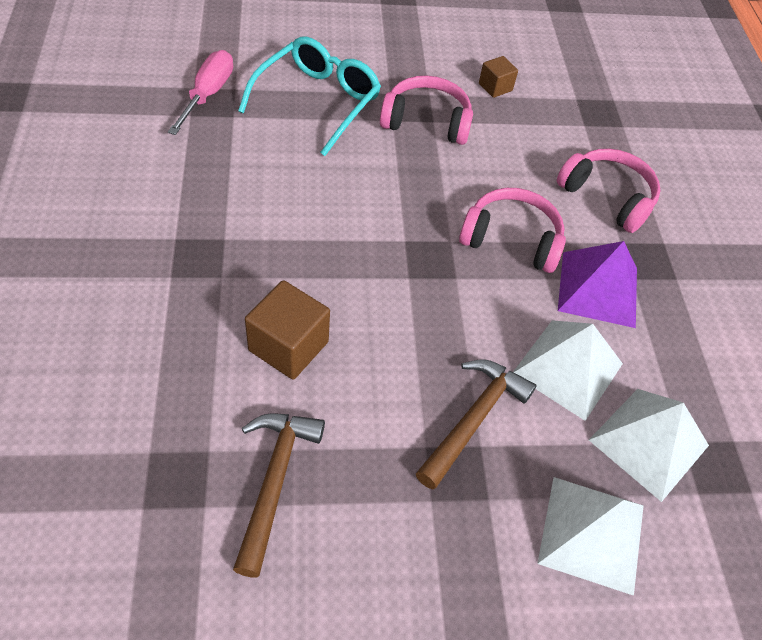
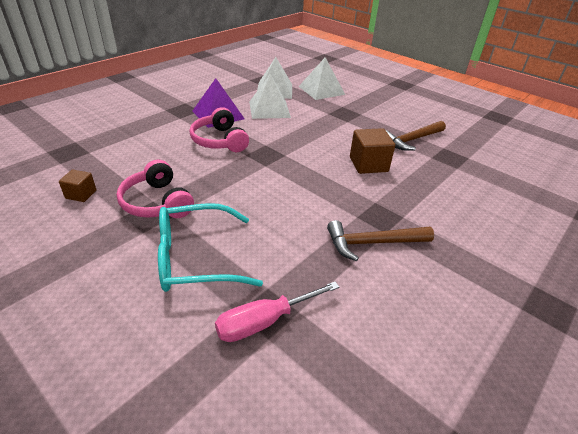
camera: 130 degrees left, 15 degrees down
brown hammer [416,360,537,489] -> brown hammer moved to [327,220,434,261]
pink headphones [557,148,661,233] -> none

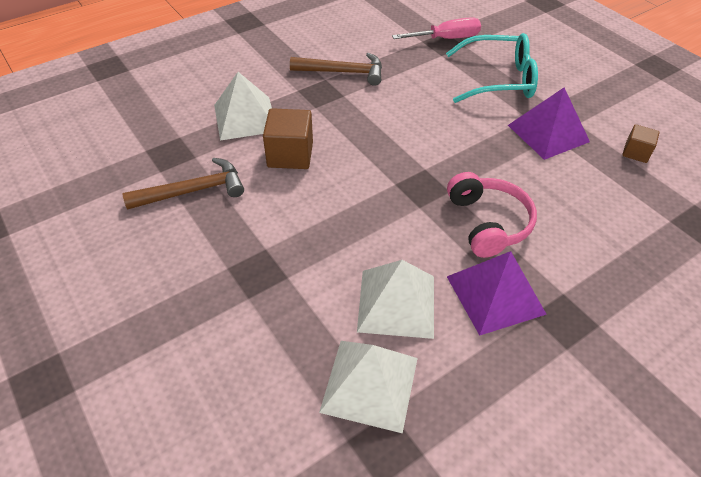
camera: 165 degrees left, 10 degrees up
pink headphones [116,159,194,218] -> purple pyramid [508,88,590,160]
white pyramid [298,57,345,100] -> white pyramid moved to [214,72,272,141]

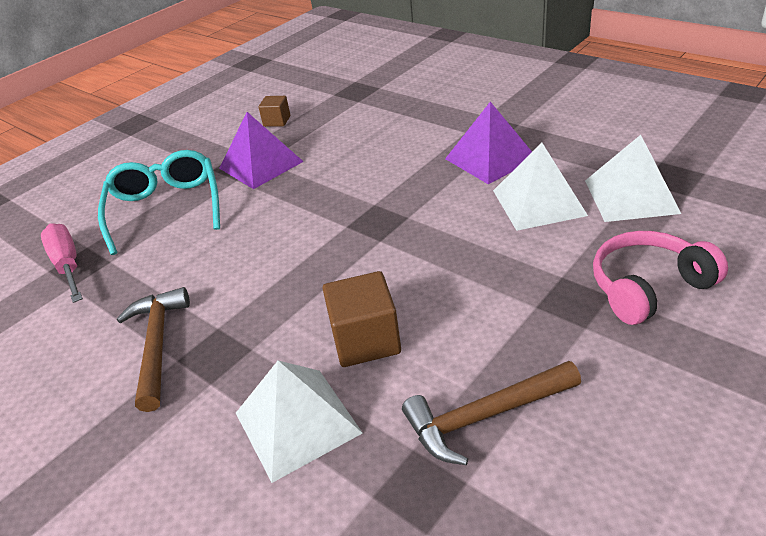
camera: 100 degrees left, 10 degrees down
brown hammer [122,158,244,210] -> brown hammer turned 75 degrees counterclockwise [402,361,581,465]
pink headphones [447,172,537,258] -> pink headphones moved to [593,231,728,325]

